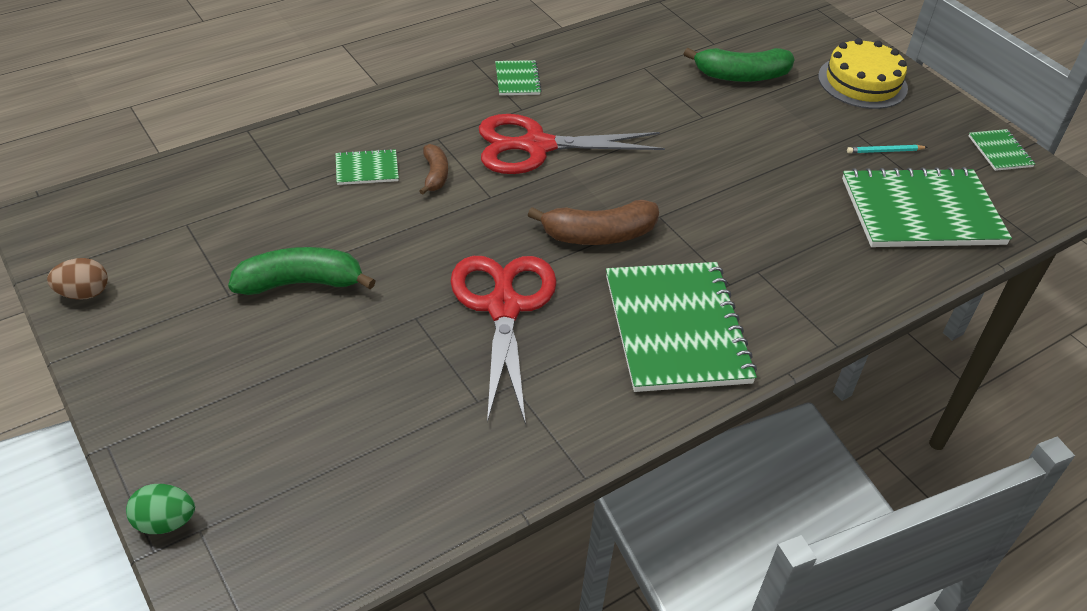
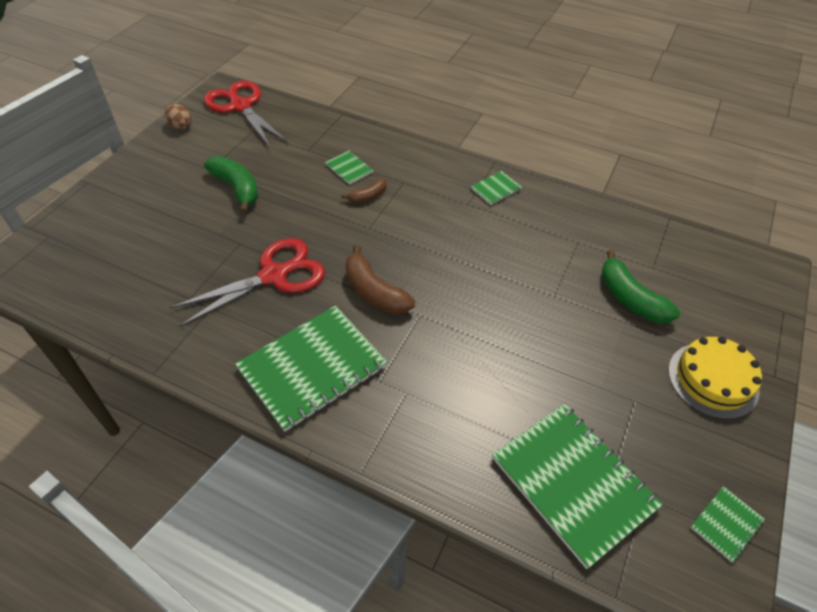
camera: 60 degrees right, 5 degrees up
green egg [126,484,195,534] -> none
red scissors [479,114,665,174] -> red scissors moved to [204,81,288,148]
turquoise pencil [847,145,928,153] -> none

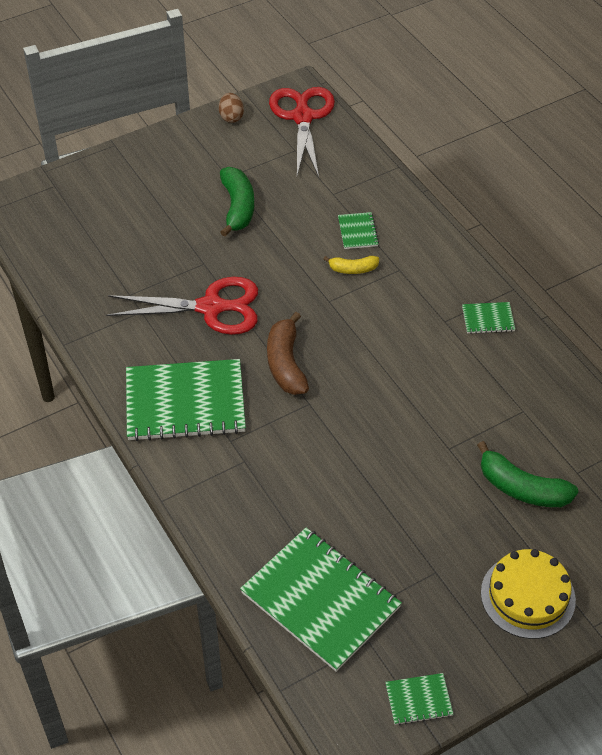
camera: 35 degrees right, 0 degrees up
brown banana [341,178,387,203] -> yellow banana [324,256,379,274]
green notebook [492,404,663,569] -> green notebook turned 45 degrees counterclockwise [240,528,402,672]
green banana [601,250,680,323] -> green banana turned 60 degrees counterclockwise [477,441,578,507]

